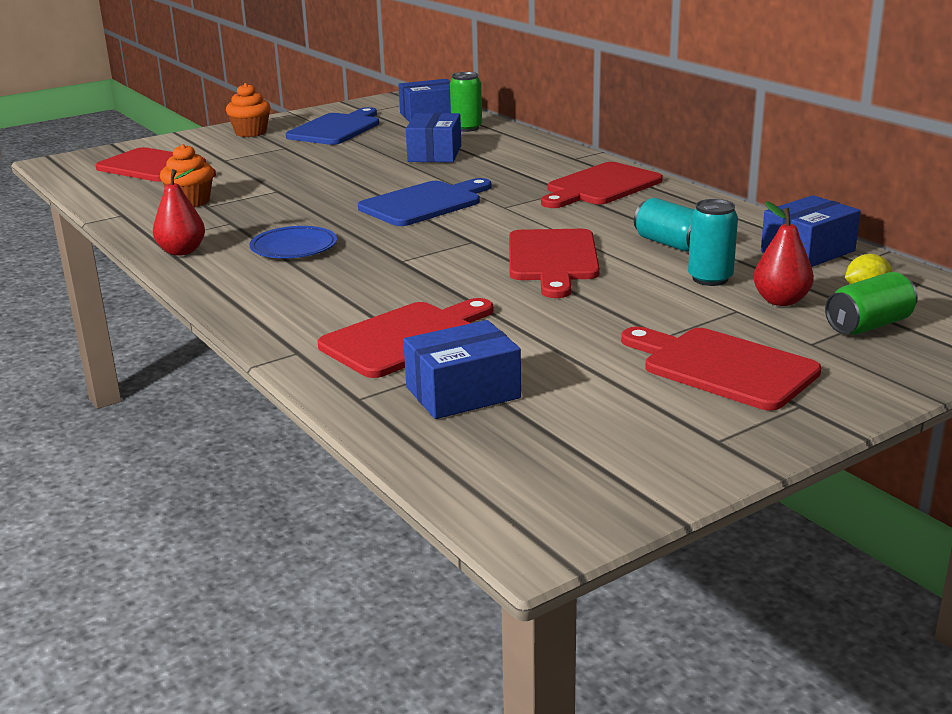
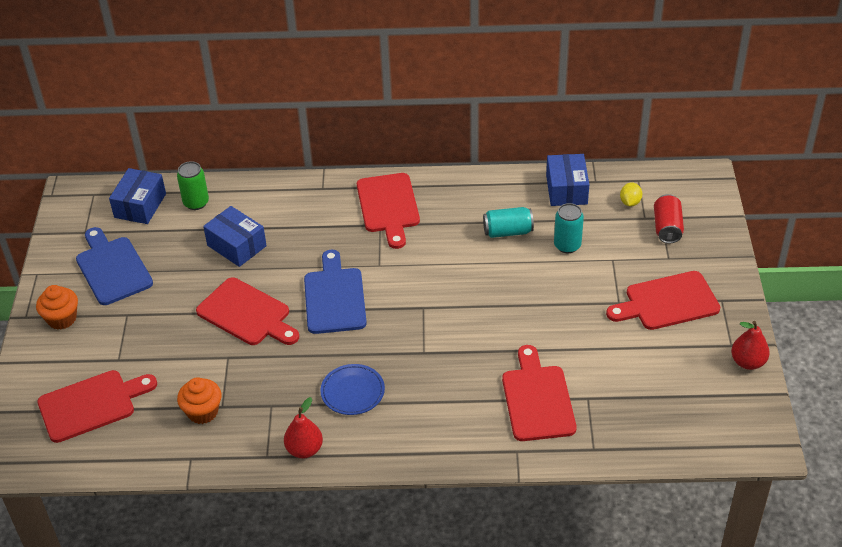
camera: 55 degrees left, 20 degrees up
blue box [403,320,521,419] -> none
red cutting board [509,229,600,298] -> red cutting board moved to [196,278,299,345]
red pear [753,201,814,306] -> red pear moved to [731,321,770,370]
green can [825,272,918,335] -> red can [654,194,684,244]

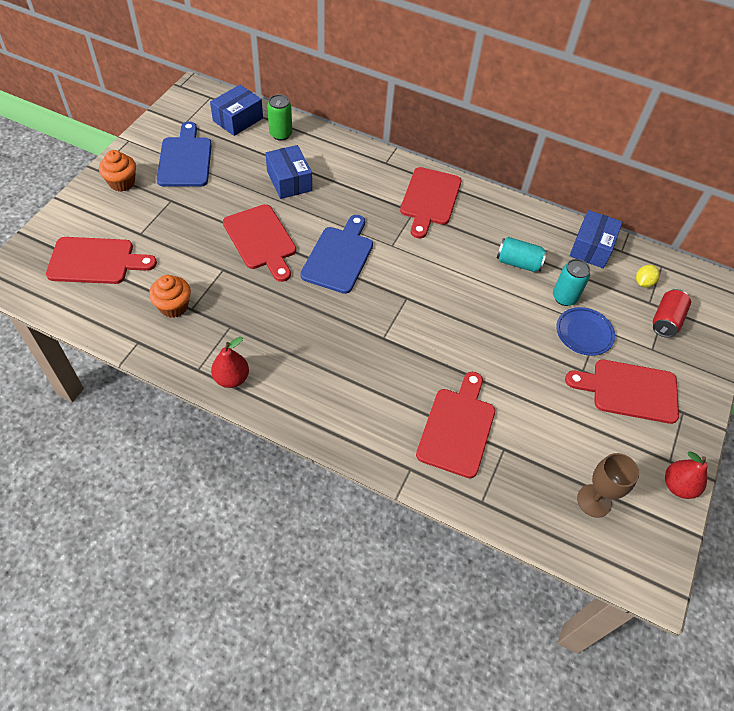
camera: 20 degrees right, 10 degrees up
blue plate [320,364,385,415] -> blue plate moved to [556,307,615,356]
none -> brown goblet [577,453,639,518]

